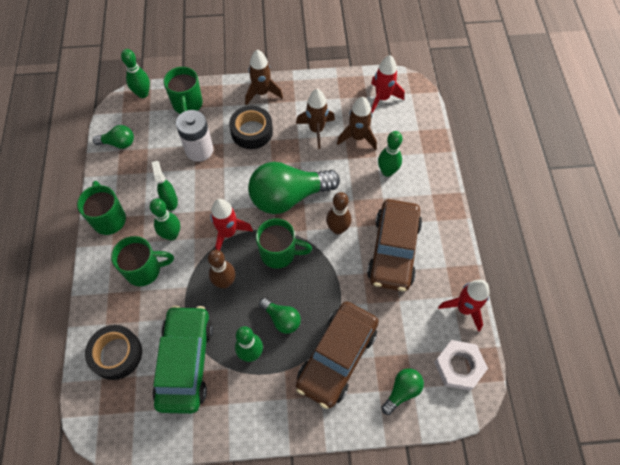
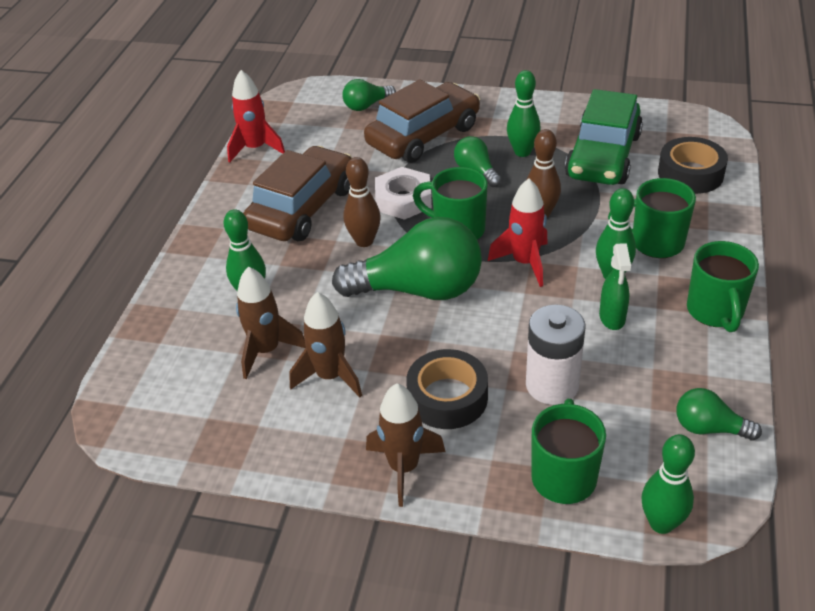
camera: 160 degrees left, 20 degrees down
red rocket [371,55,404,113] -> none
white nut [434,340,488,391] -> white nut moved to [375,167,432,220]

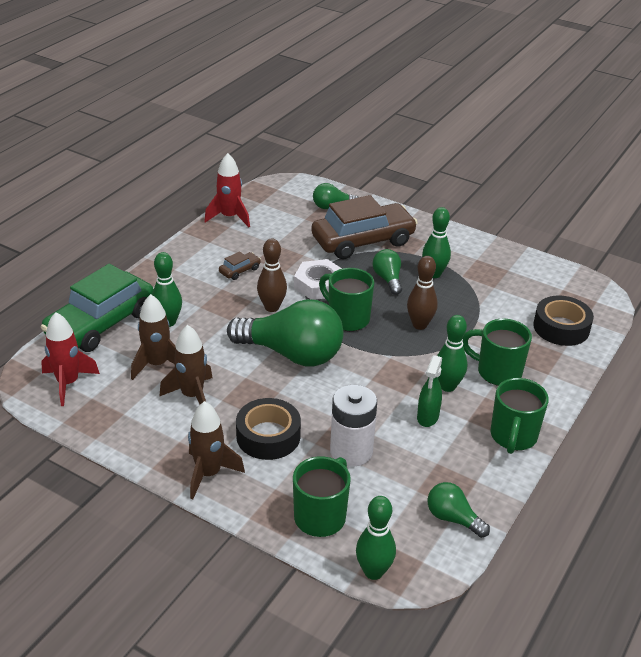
camera: 15 degrees right, 5 degrees down
brown car [243,146,352,241] -> brown car [219,251,261,280], size x0.40
red rocket [488,178,548,287] -> red rocket moved to [41,312,100,406]
green car [565,89,643,185] -> green car moved to [41,264,154,352]

